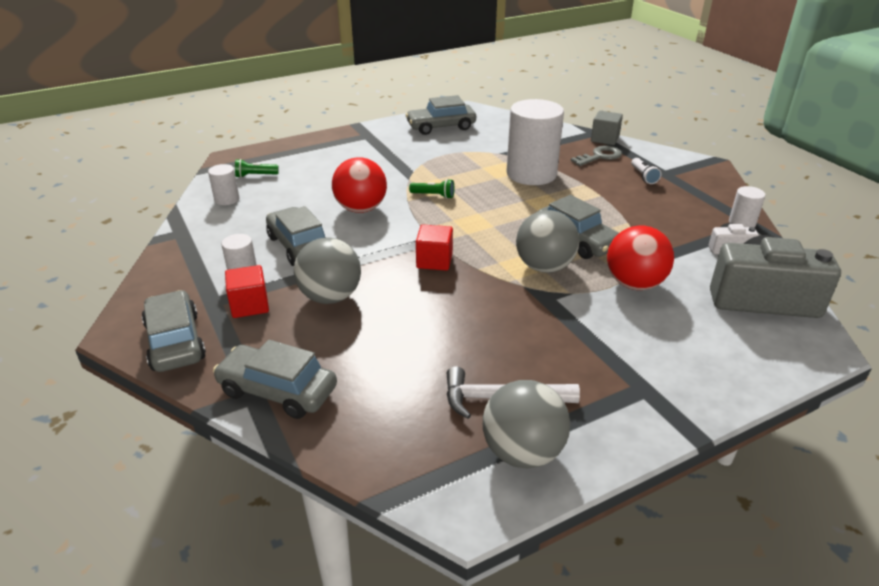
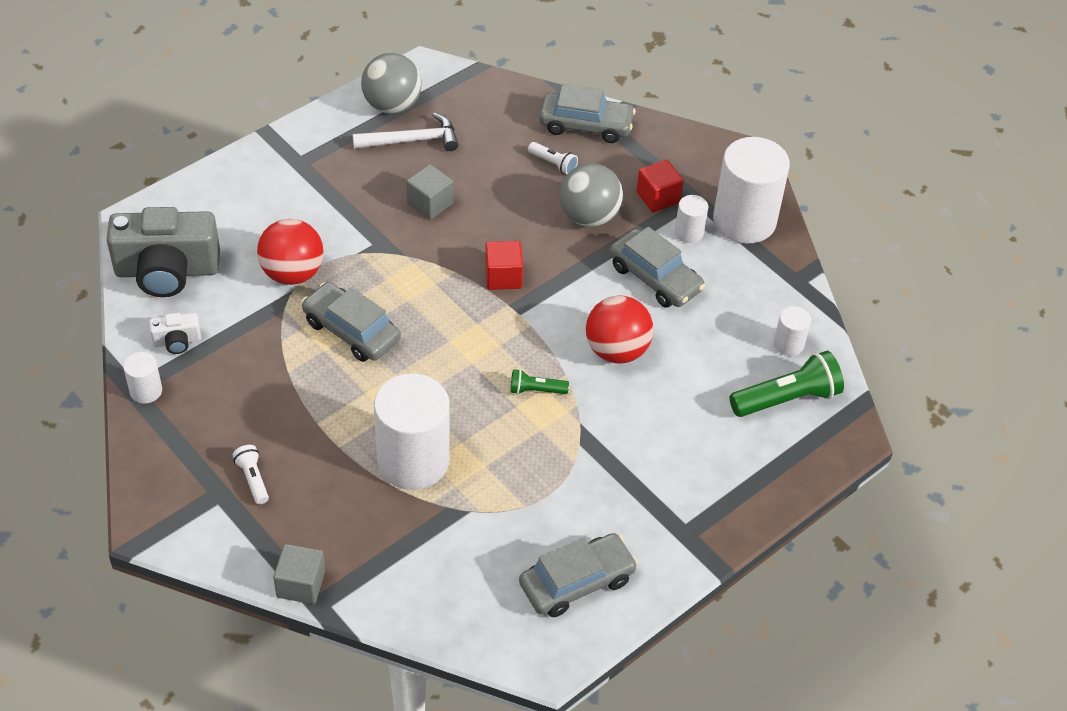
camera: 165 degrees right, 15 degrees up
grey car [142,290,206,372] -> none
green flashlight [235,159,279,178] -> green flashlight [730,351,844,417], size x1.92
grey ball [516,210,579,273] -> none
grey key [571,146,622,166] -> none
none -> grey cube [406,164,453,220]
none -> white flashlight [528,142,578,175]
none -> white cylinder [713,137,790,244]

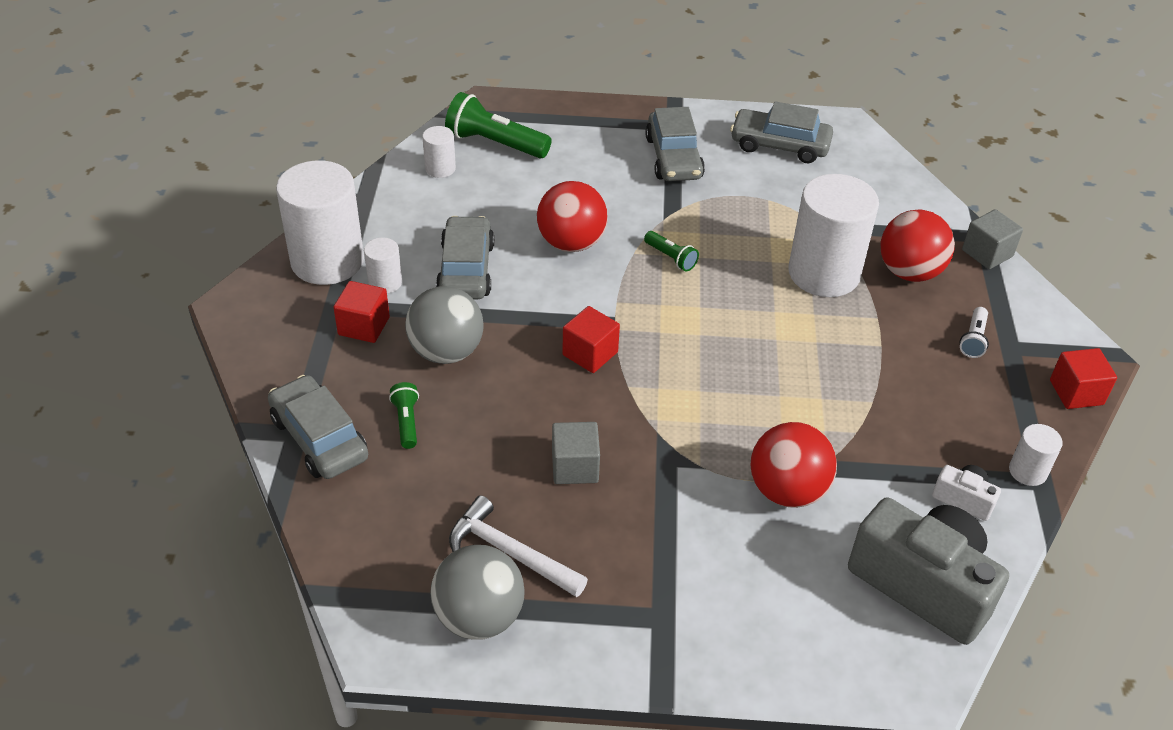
camera: 135 degrees left, 5 degrees down
grey car [301,282,401,362] -> grey car moved to [645,107,705,181]
white flashlight [528,142,578,175] -> green flashlight [389,382,419,449]
none -> red ball [881,209,955,282]
none -> red cube [1050,348,1117,409]

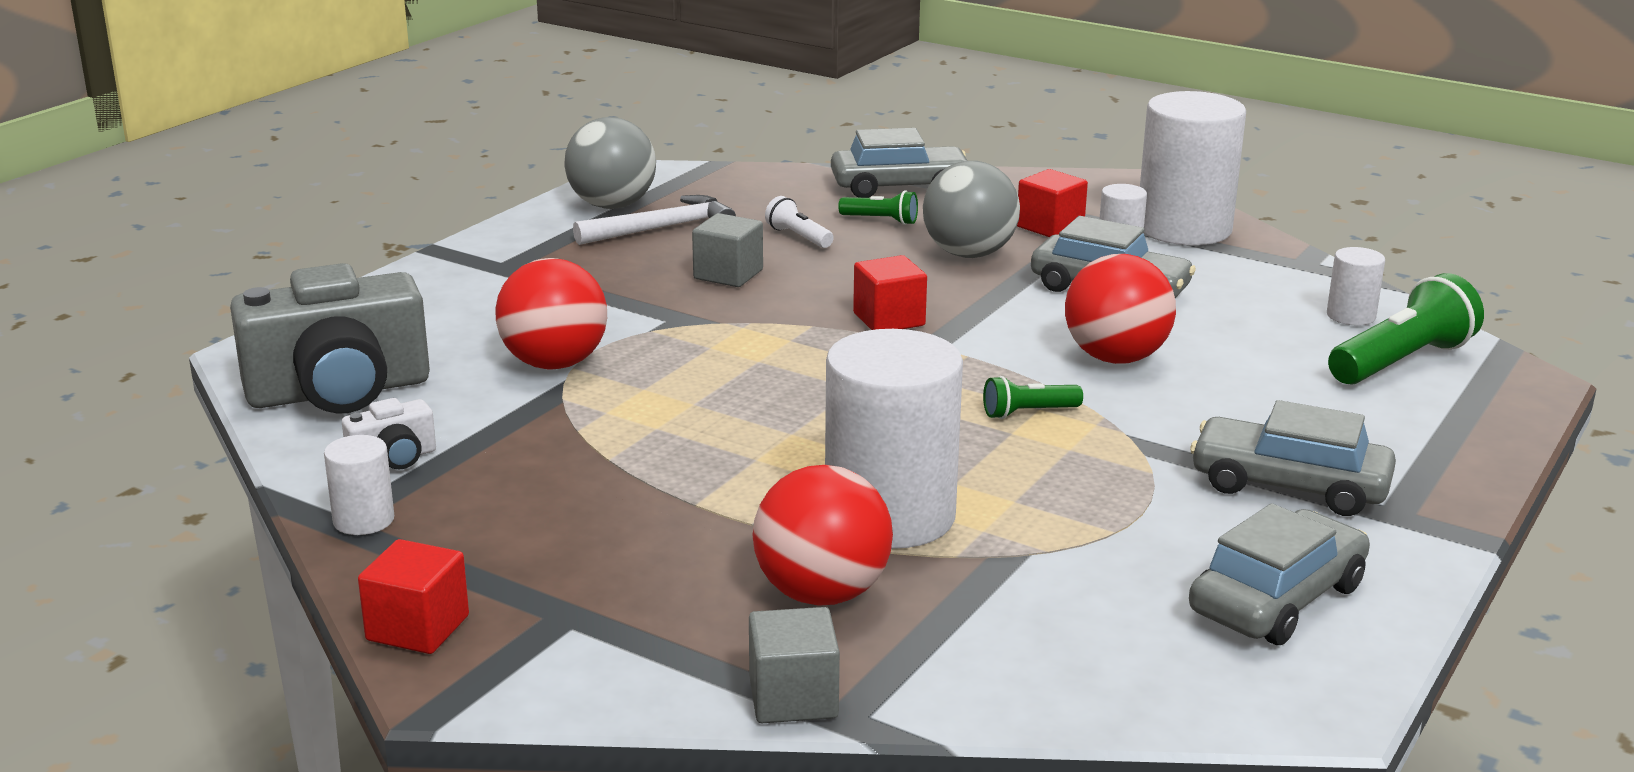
camera: 120 degrees right, 20 degrees down
white flashlight [960,307,989,358] -> white flashlight moved to [765,196,834,248]

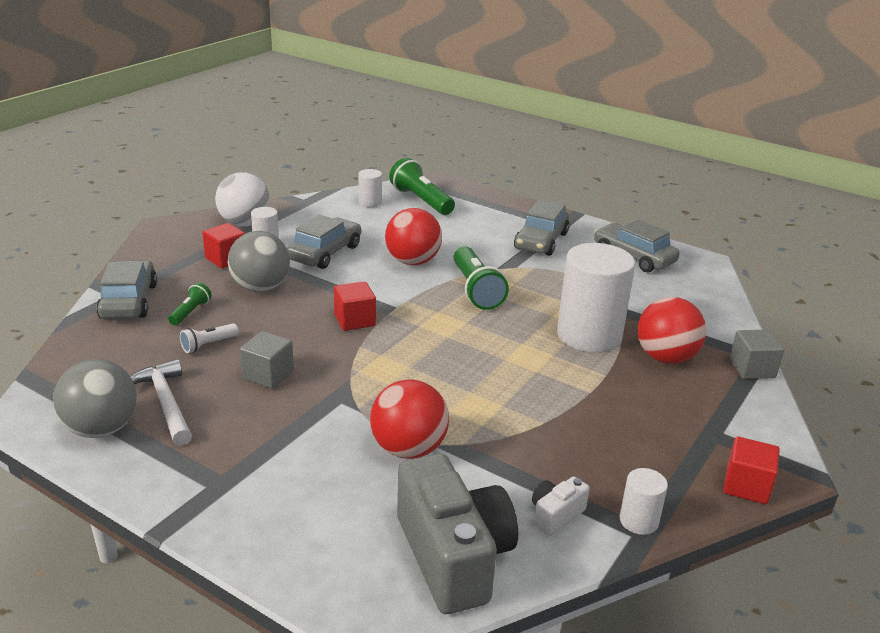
camera: 90 degrees left, 5 degrees up
white camera [342,398,436,470] -> white camera turned 105 degrees counterclockwise [532,476,590,536]
green flashlight [983,376,1083,419] -> green flashlight [454,246,509,310], size x1.92
white cylinder [1140,91,1246,245] -> white ball [215,172,270,226]

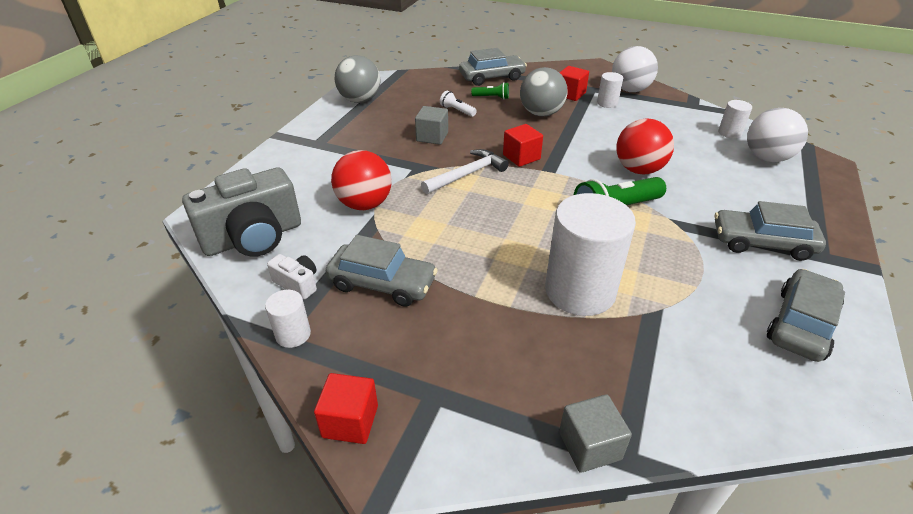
camera: 80 degrees right, 10 degrees up
white hammer [131,359,192,446] -> white hammer moved to [421,149,509,194]
grey car [287,215,361,269] -> grey car moved to [326,235,438,307]
green flashlight [389,158,455,215] -> white ball [747,108,808,162]
red ball [638,297,707,364] -> none

